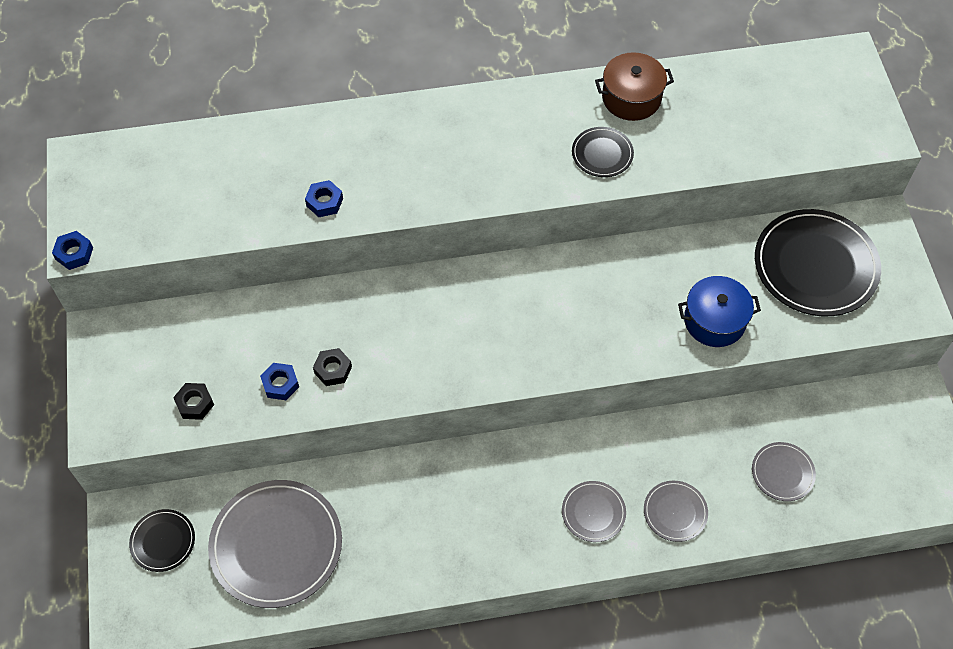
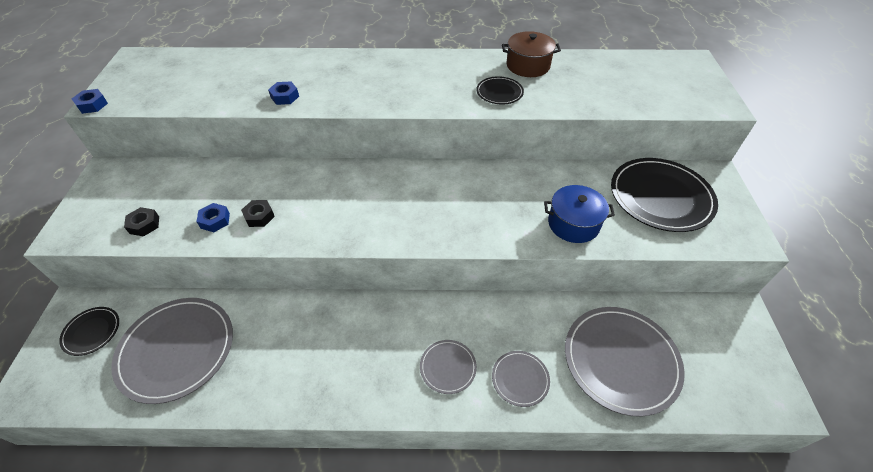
camera: 10 degrees right, 10 degrees down
grey plate [752,442,816,501] -> grey plate [565,307,685,417], size x2.04

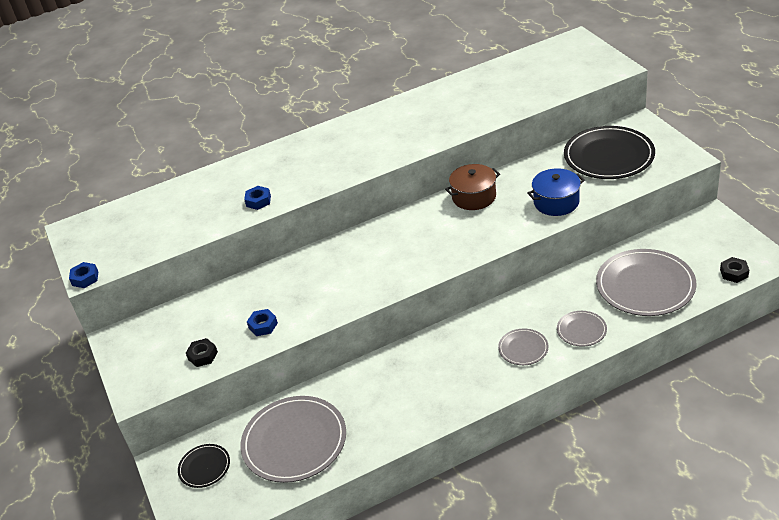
camera: 20 degrees left, 10 degrees down
black nut [241,200,275,227] -> black nut moved to [720,257,749,283]
black plate [476,76,524,104] -> none
brown pot [502,31,561,77] -> brown pot moved to [445,164,500,210]

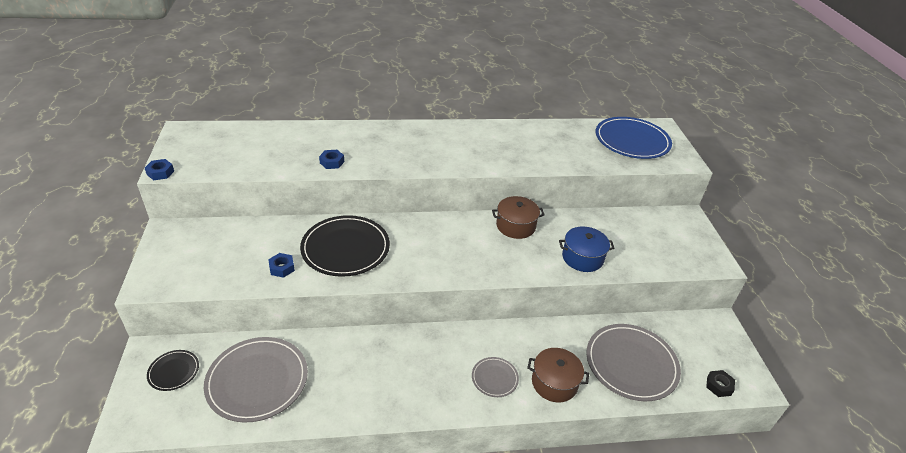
camera: 10 degrees right, 0 degrees up
black nut [186,338,218,367] -> none
grey plate [557,311,607,347] -> brown pot [527,348,589,402]
black plate [564,126,655,179] -> black plate moved to [300,215,390,277]
none -> blue plate [596,117,672,159]

